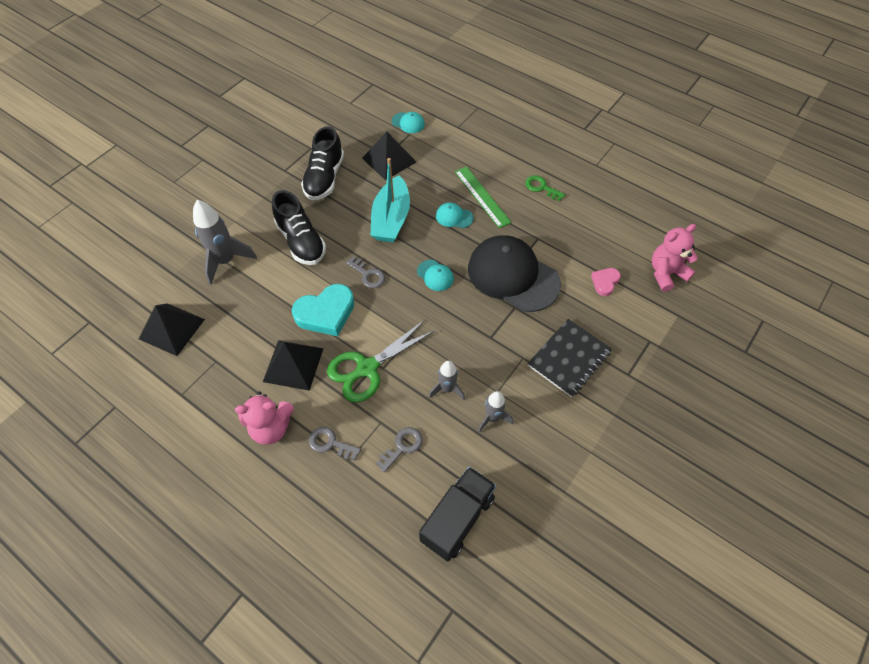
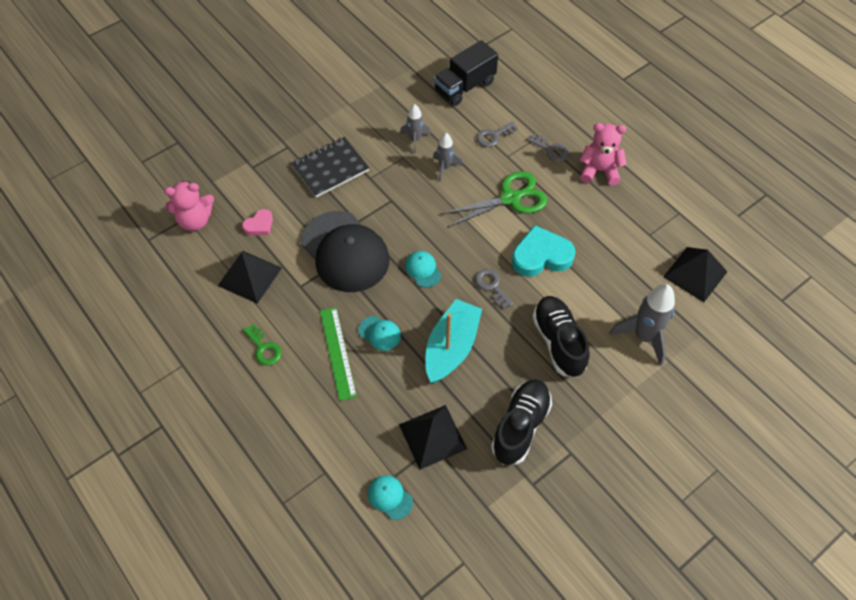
camera: 165 degrees left, 0 degrees up
black pyramid [263,340,324,391] -> black pyramid moved to [217,251,282,304]

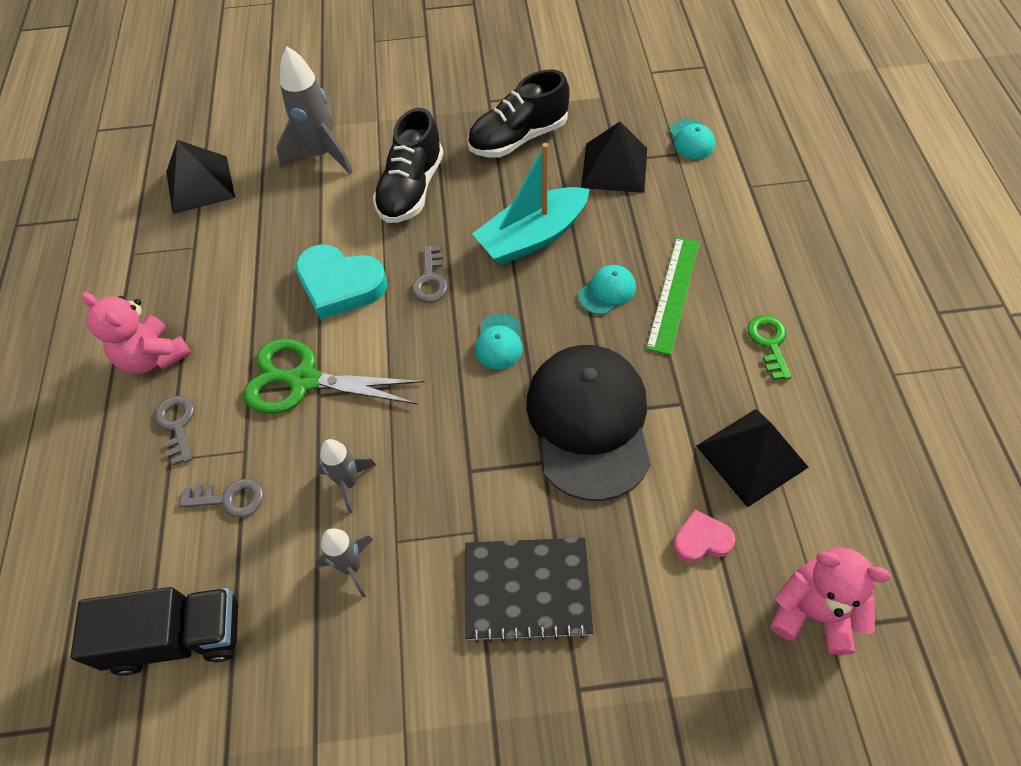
camera: 145 degrees left, 0 degrees up
turquoise cap [359,316,401,351] -> turquoise cap turned 75 degrees clockwise [578,265,636,315]

